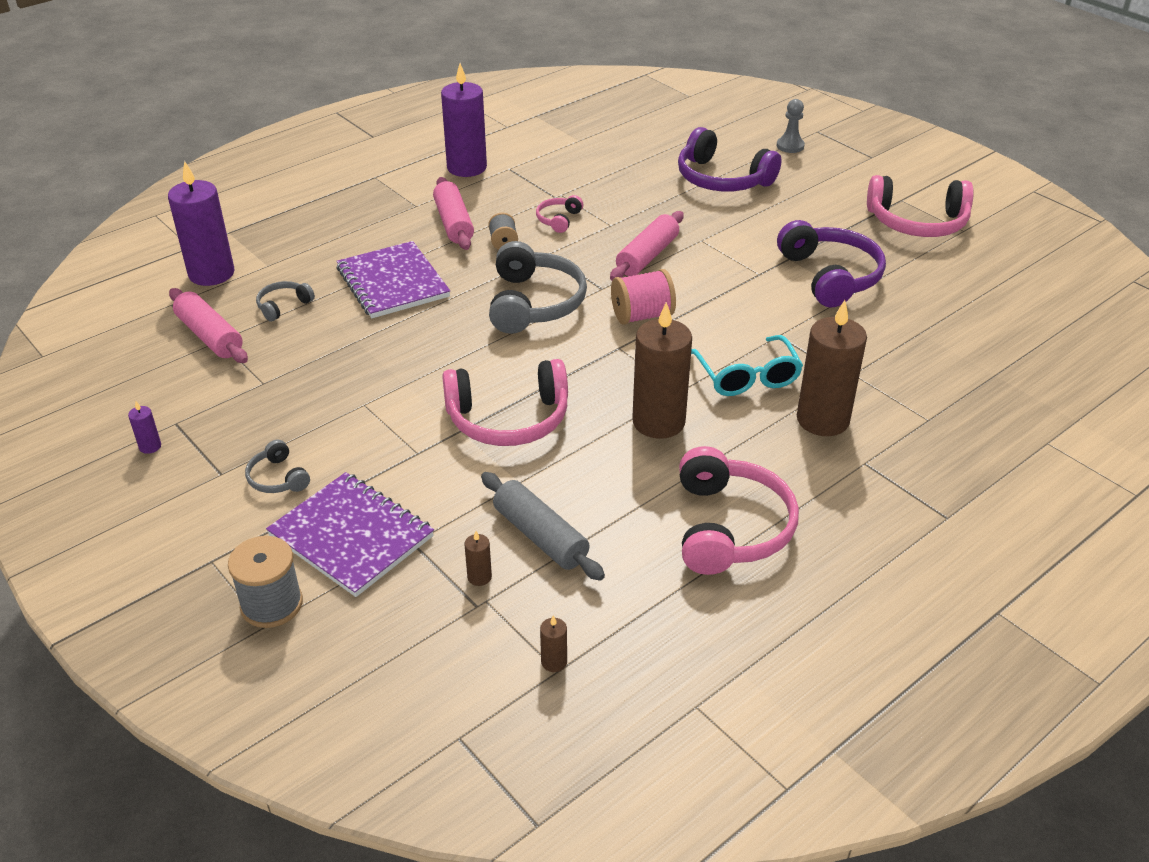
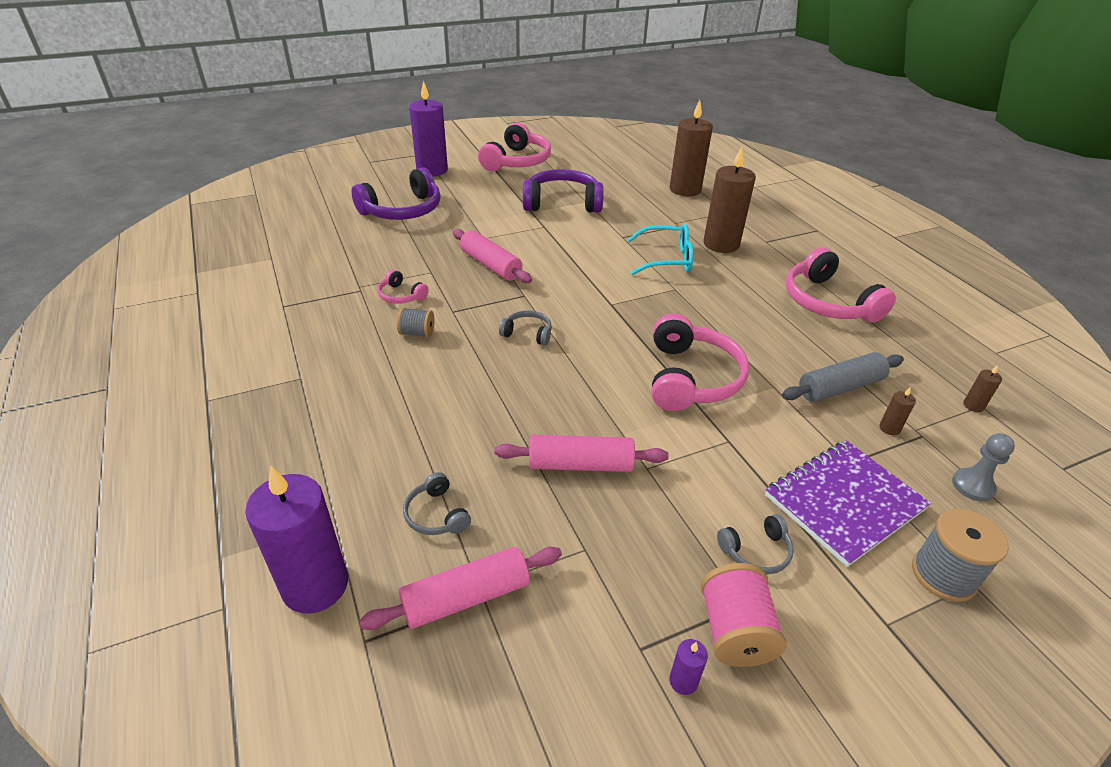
camera: 75 degrees left, 0 degrees up
purple notebook [336,241,450,318] -> none
pink rolling pin [433,177,474,250] -> pink rolling pin moved to [495,435,669,472]
purple candle [441,63,487,177] -> purple candle moved to [409,81,448,176]
grey headphones [489,241,587,334] -> grey headphones [499,310,552,346], size x0.48
pink spool [611,269,676,325] -> pink spool moved to [701,563,787,667]
brown candle [632,302,692,439] -> brown candle moved to [670,100,713,196]
pink headphones [679,446,799,575] -> pink headphones turned 135 degrees counterclockwise [786,247,896,323]
grey pawn [777,99,805,153] -> grey pawn moved to [952,433,1015,502]

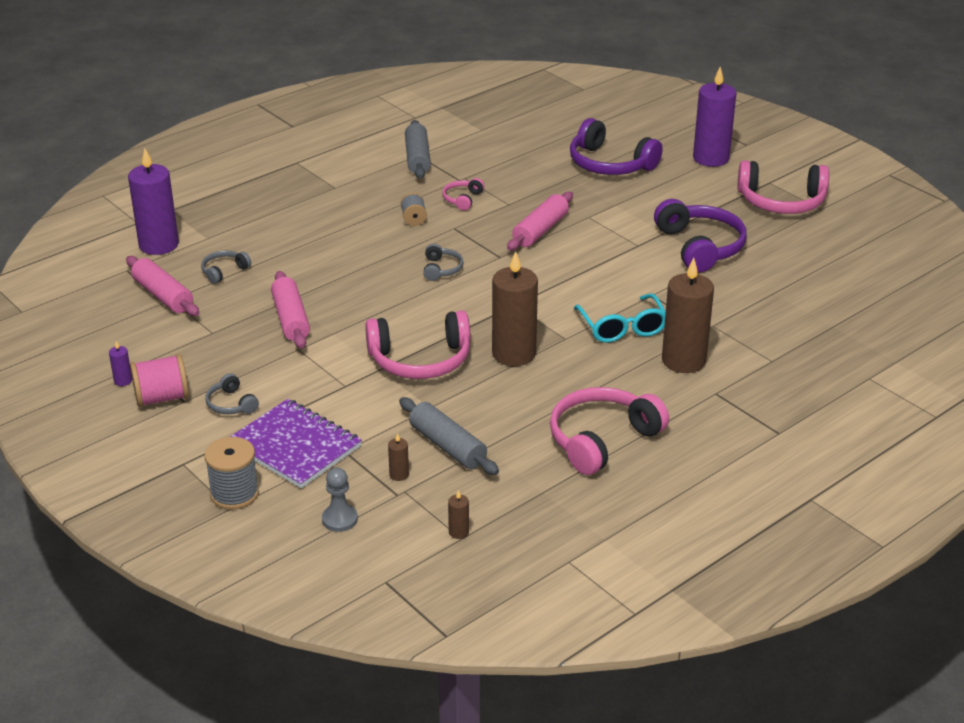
camera: 75 degrees right, 5 degrees down
brown candle [670,100,713,196] -> brown candle moved to [492,251,538,366]
none -> grey rolling pin [405,120,431,179]

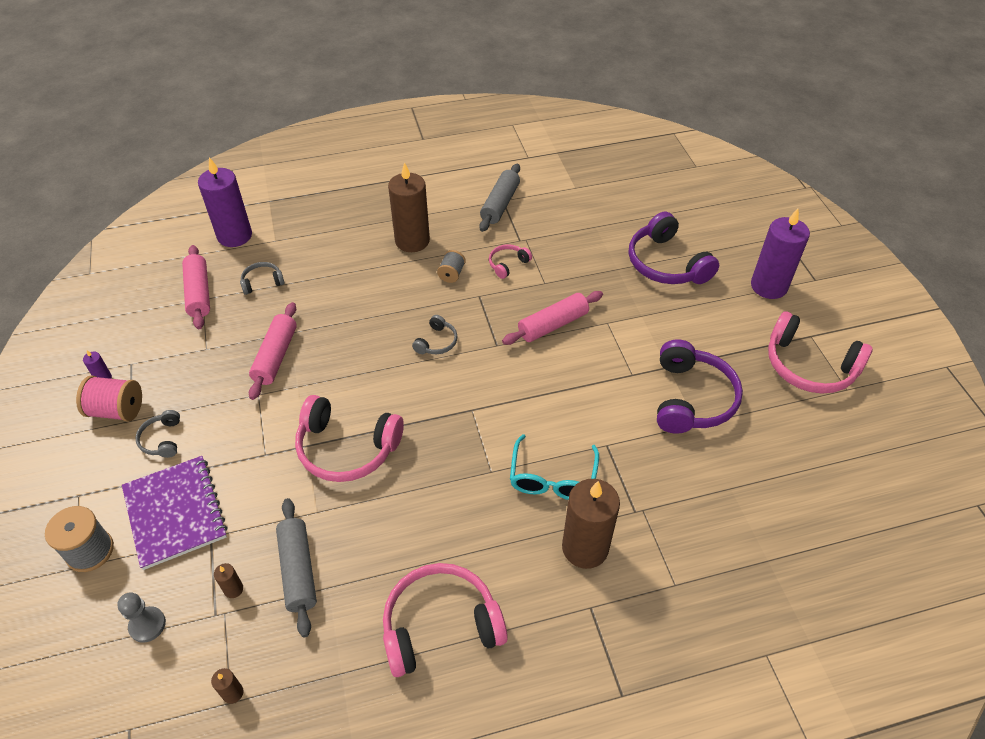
camera: 25 degrees right, 15 degrees up
brown candle [492,251,538,366] -> brown candle moved to [388,162,430,252]

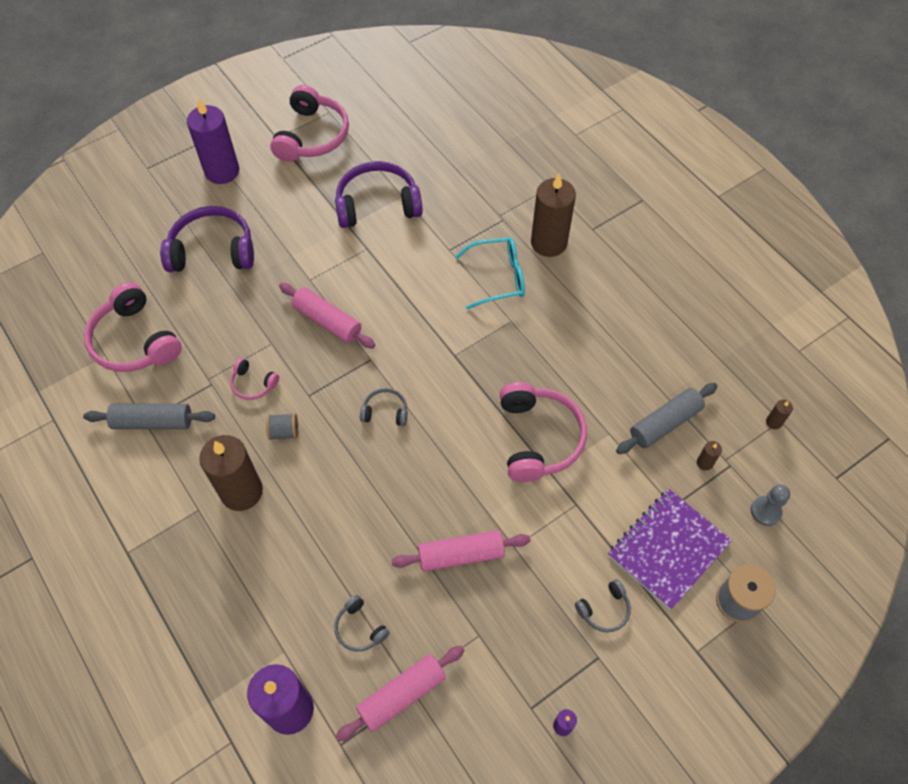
camera: 110 degrees left, 10 degrees up
pink spool [76,375,142,422] -> none
pink headphones [383,563,508,677] -> pink headphones moved to [84,282,182,372]
purple headphones [629,212,719,284] -> purple headphones turned 135 degrees counterclockwise [160,206,254,272]

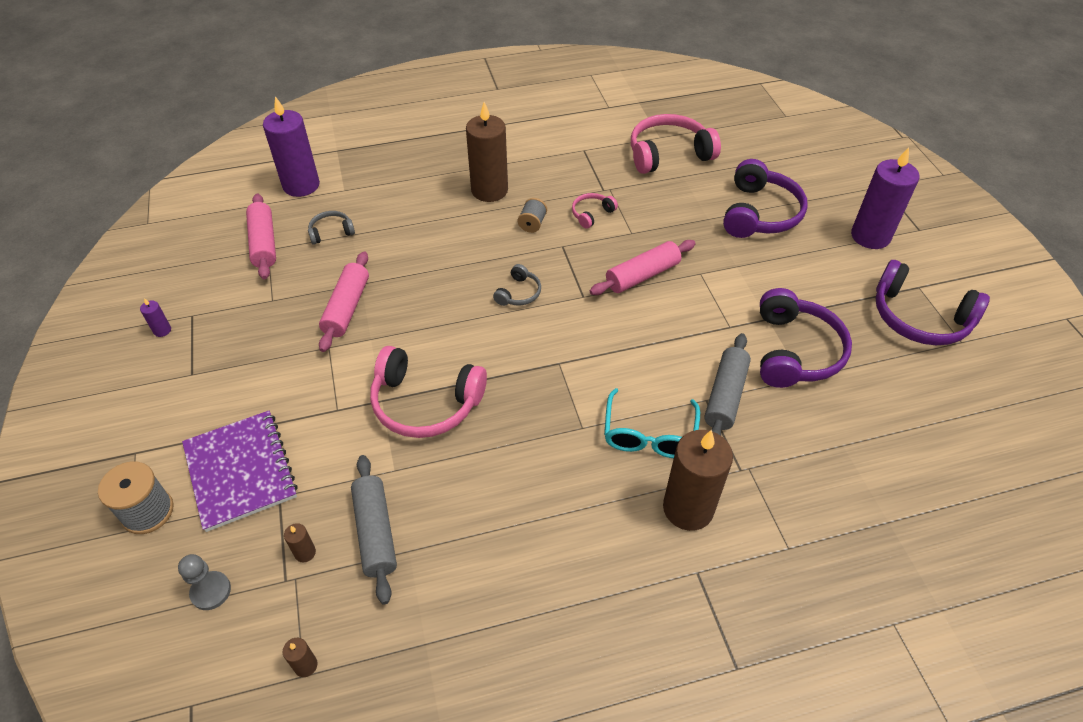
camera: 110 degrees right, 10 degrees down
grey rolling pin [83,404,215,429] -> grey rolling pin moved to [704,333,751,436]
pink headphones [270,85,349,162] -> purple headphones [875,260,990,345]
grey headphones [575,579,631,632] -> none

